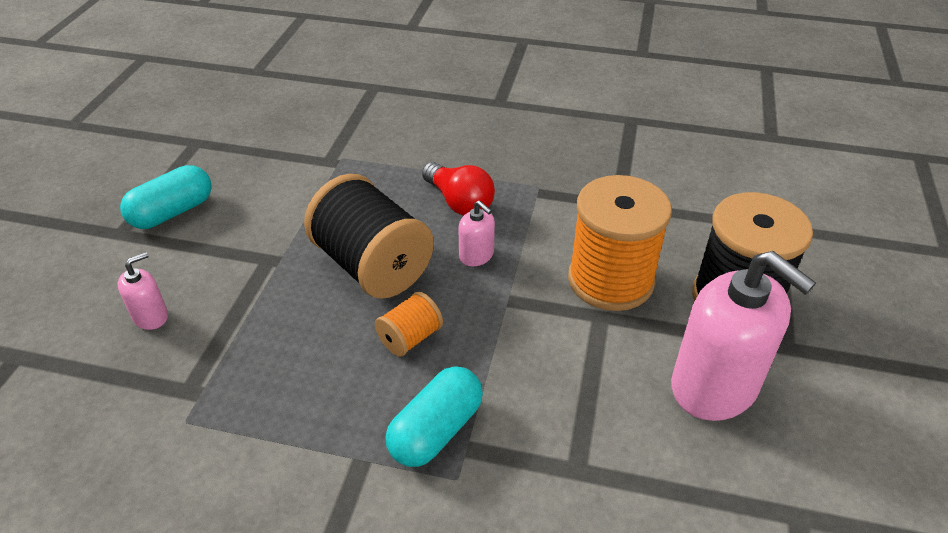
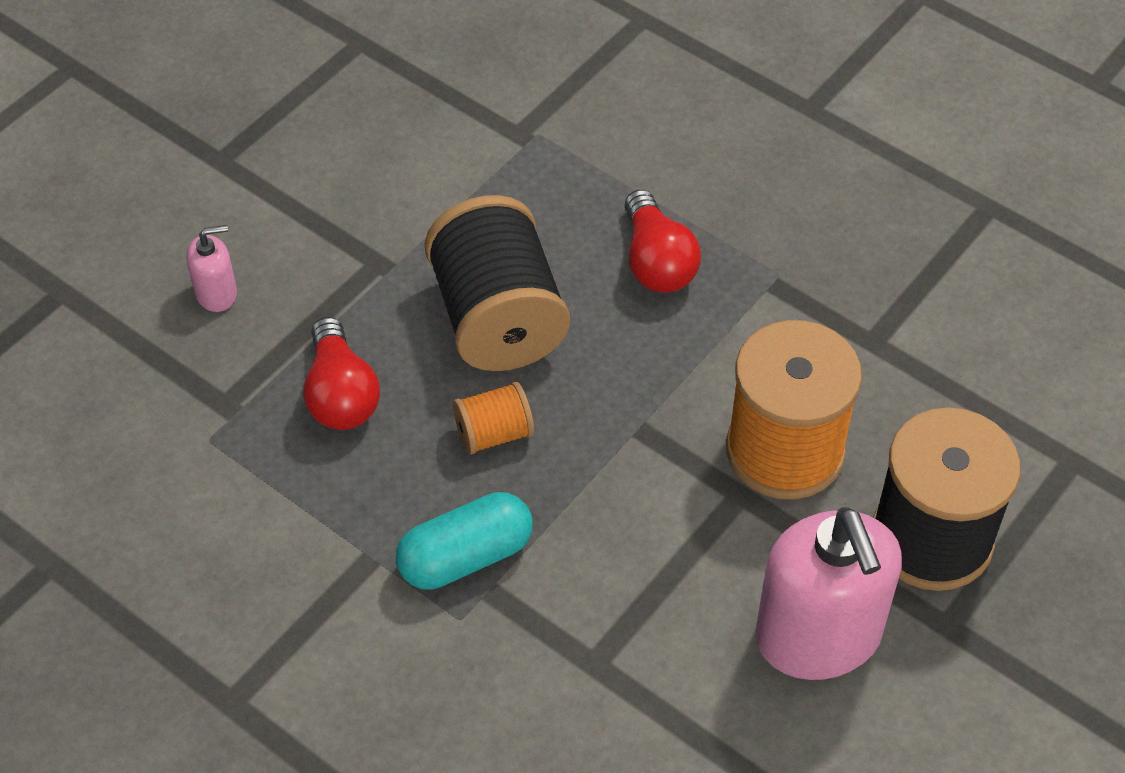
camera: 25 degrees right, 10 degrees up
turquoise capsule [120,165,212,229] -> none
pink soap dispenser [458,200,495,266] -> none
none -> red light bulb [303,317,380,430]

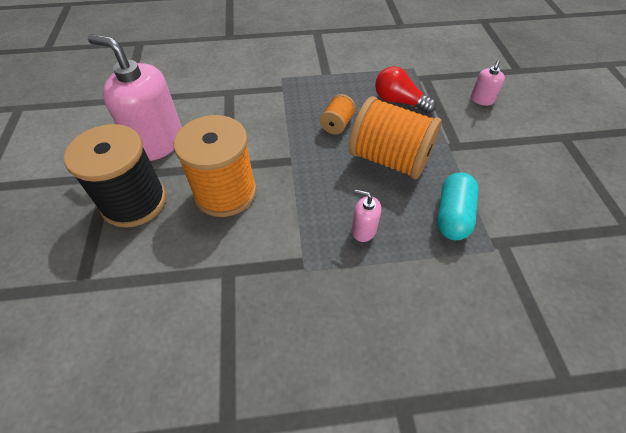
camera: 135 degrees right, 0 degrees up
turquoise capsule [396,492,533,590] -> turquoise capsule moved to [437,172,478,240]
black spool [424,195,570,371] -> orange spool [349,96,442,179]
red light bulb [625,190,701,293] -> pink soap dispenser [351,189,381,242]

